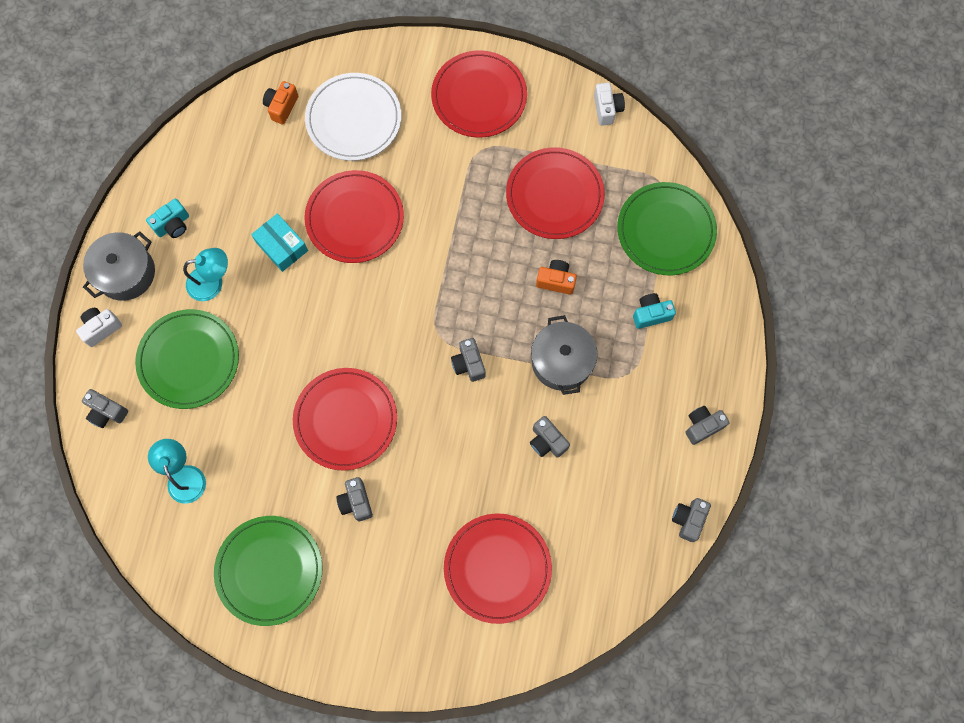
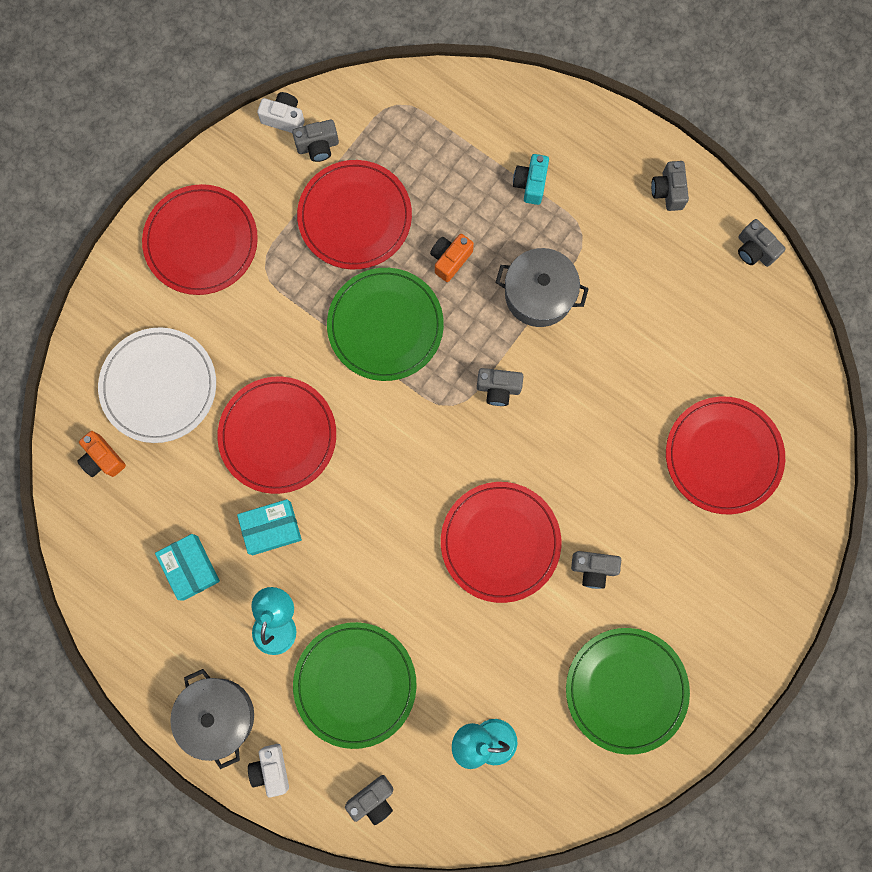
camera: 65 degrees left, 5 degrees up
turquoise camera [146,199,189,238] -> none
grey camera [530,416,570,458] -> grey camera moved to [292,119,339,162]
green plate [617,182,717,275] -> green plate moved to [327,268,444,381]
none -> turquoise box [155,534,220,601]

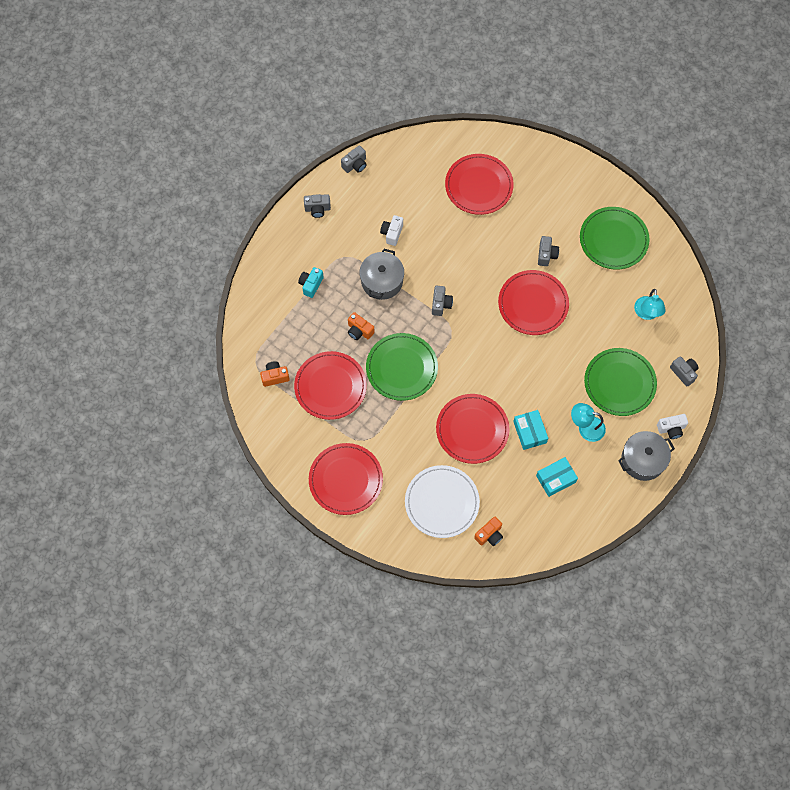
camera: 90 degrees left, 10 degrees down
white camera [257,92,304,133] -> white camera moved to [380,215,403,246]
grey camera [292,119,339,162] -> none
turquoise camera [513,154,549,205] -> turquoise camera turned 105 degrees clockwise [298,267,324,298]
none -> orange camera [260,361,290,387]

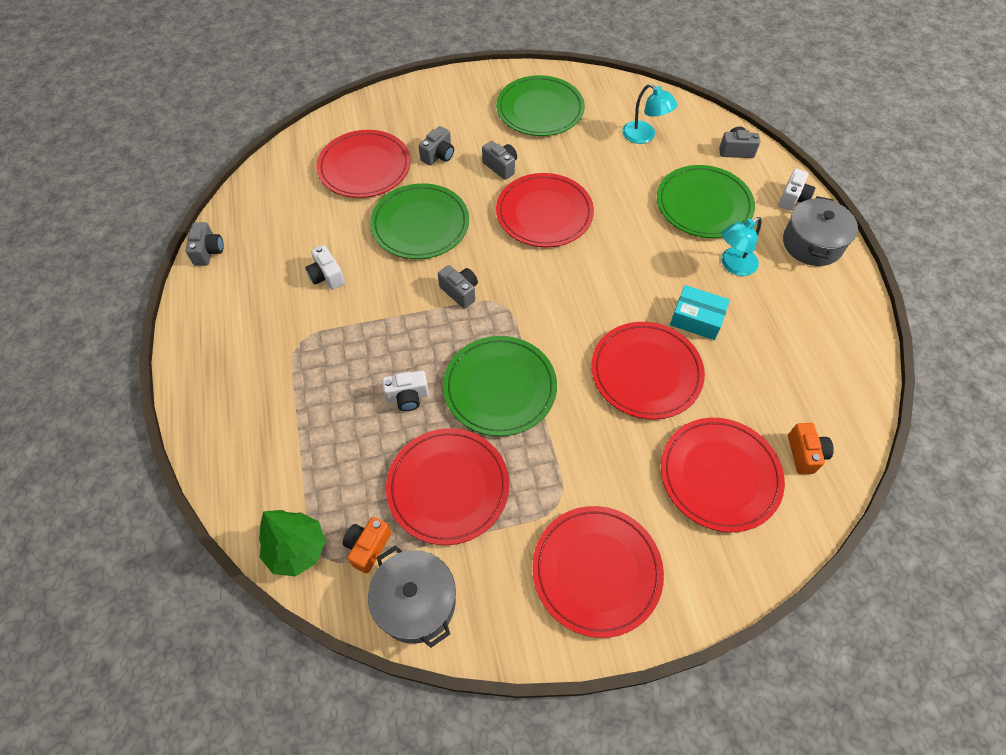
camera: 50 degrees left, 10 degrees down
turquoise camera [298,267,324,298] -> none
grey camera [304,194,331,218] -> grey camera moved to [419,126,454,166]
orange camera [348,312,374,340] -> white camera [382,370,429,411]
grey pot [360,249,404,300] -> grey pot moved to [368,545,456,648]
white plate [405,465,480,538] -> red plate [661,418,785,532]
turquoise box [536,457,578,497] -> none
none -> green tree [259,510,326,576]
none -> green plate [370,183,469,259]

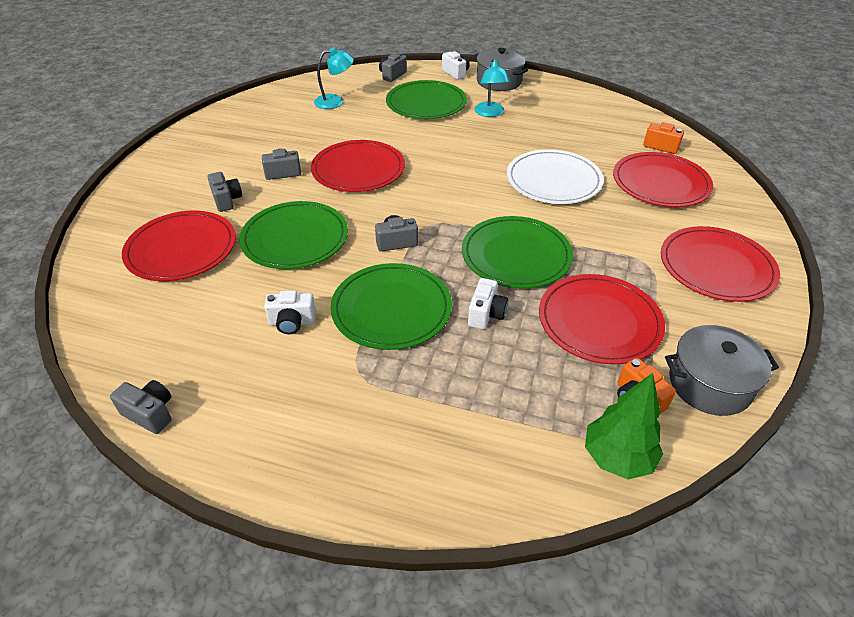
camera: 60 degrees left, 15 degrees down
green plate [496,75,585,136] -> green plate moved to [331,263,452,350]
red plate [591,322,705,419] -> white plate [507,149,604,204]
turquoise box [670,285,730,340] -> none

